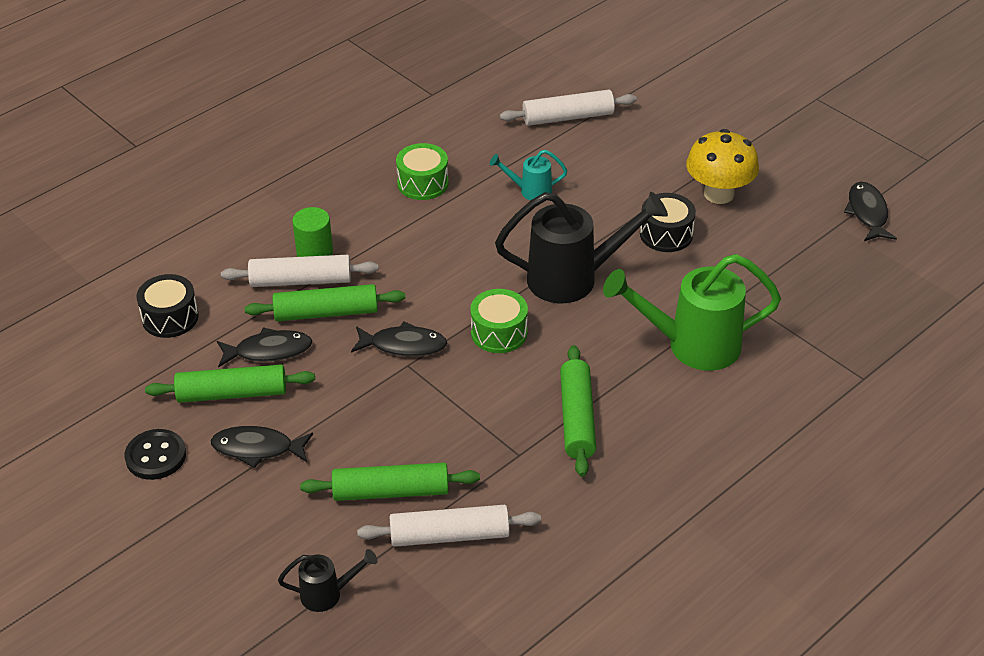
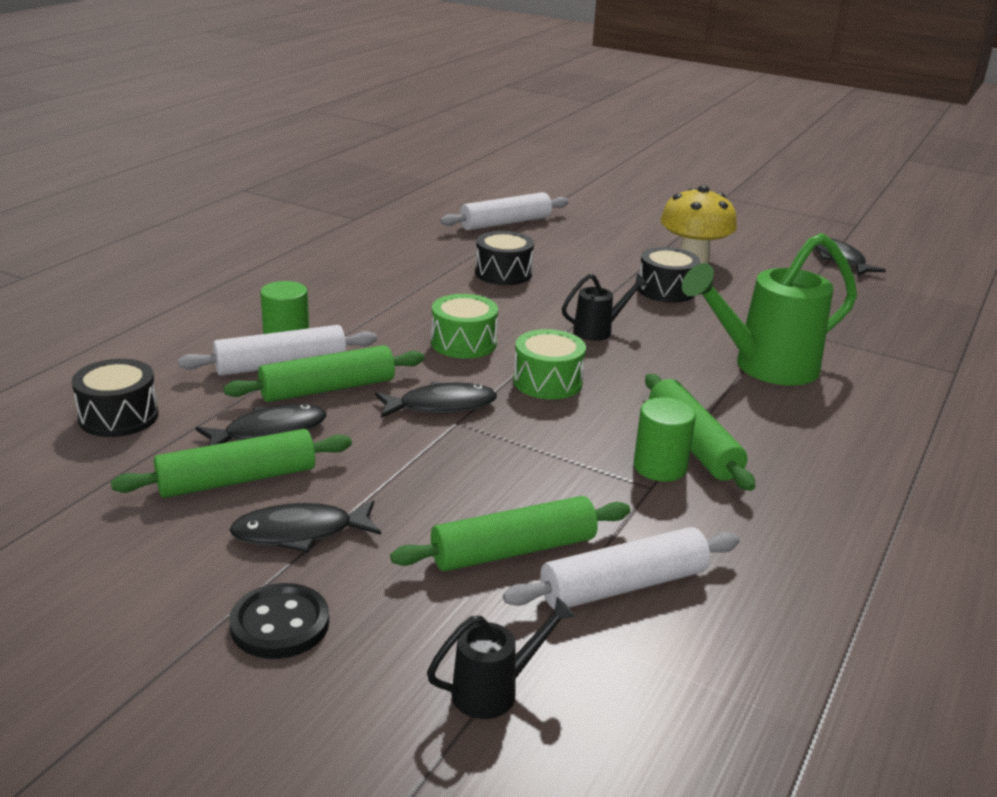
camera: 20 degrees left, 15 degrees down
black button [124,429,186,480] -> black button moved to [229,583,329,659]
green drum [396,143,449,200] -> green drum moved to [431,294,498,359]
turquoise watering can [490,150,567,201] -> black drum [475,231,534,285]
black watering can [495,192,668,303] -> black watering can [562,273,648,341], size x0.49
none -> green cylinder [634,397,696,482]

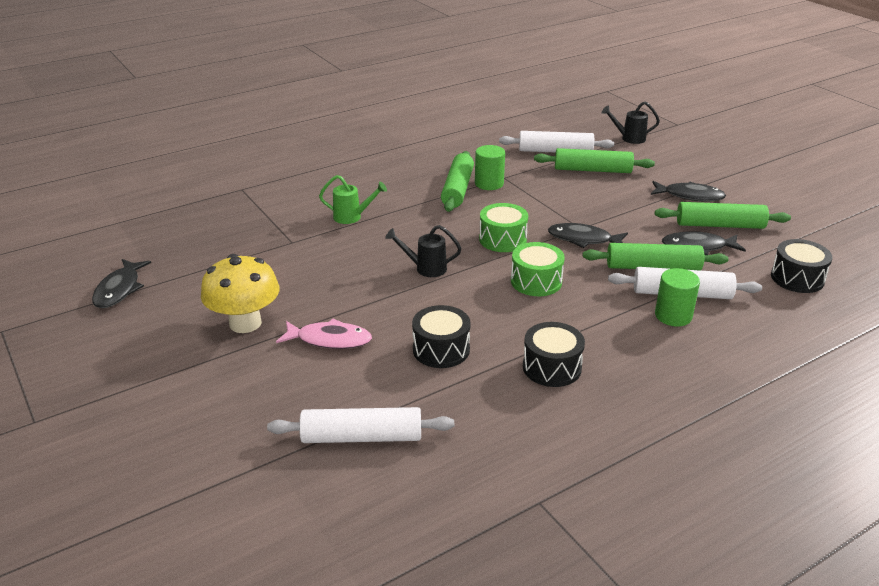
camera: 150 degrees left, 5 degrees up
black button [229,583,329,659] -> none
black drum [638,247,700,303] -> black drum moved to [523,322,585,387]
green watering can [682,233,857,385] -> green watering can [319,175,387,224], size x0.49
none -> pink fish [276,319,372,349]

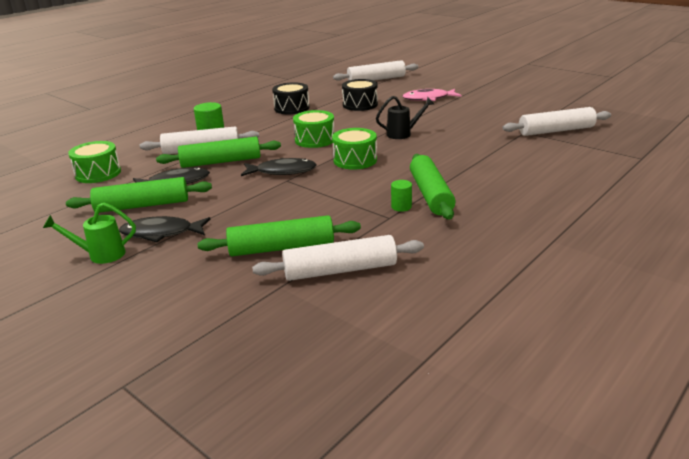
camera: 165 degrees right, 5 degrees down
black fish [92,259,151,308] -> none
yellow mushroom [201,254,279,333] -> none
green watering can [319,175,387,224] -> green watering can moved to [43,203,136,264]
green cylinder [475,145,505,190] -> green cylinder [391,180,412,212], size x0.59
black watering can [602,101,660,144] -> none
black drum [771,239,832,293] -> green drum [68,141,121,183]
none -> white rolling pin [503,107,611,136]

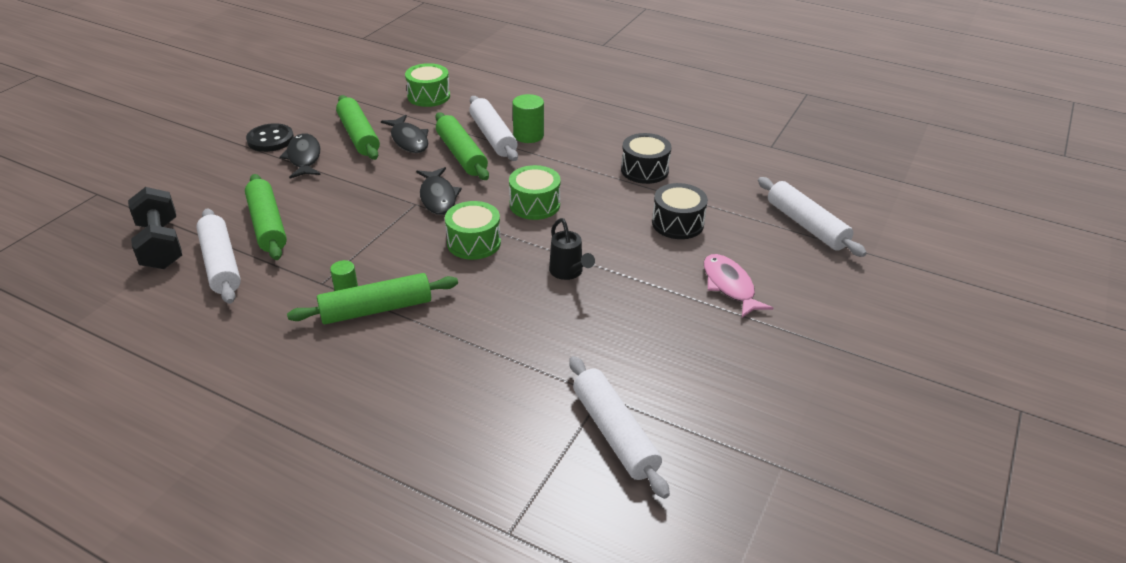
camera: 75 degrees right, 10 degrees up
green watering can [43,203,136,264] -> black button [246,123,294,152]
none -> black dumbbell [128,187,182,269]

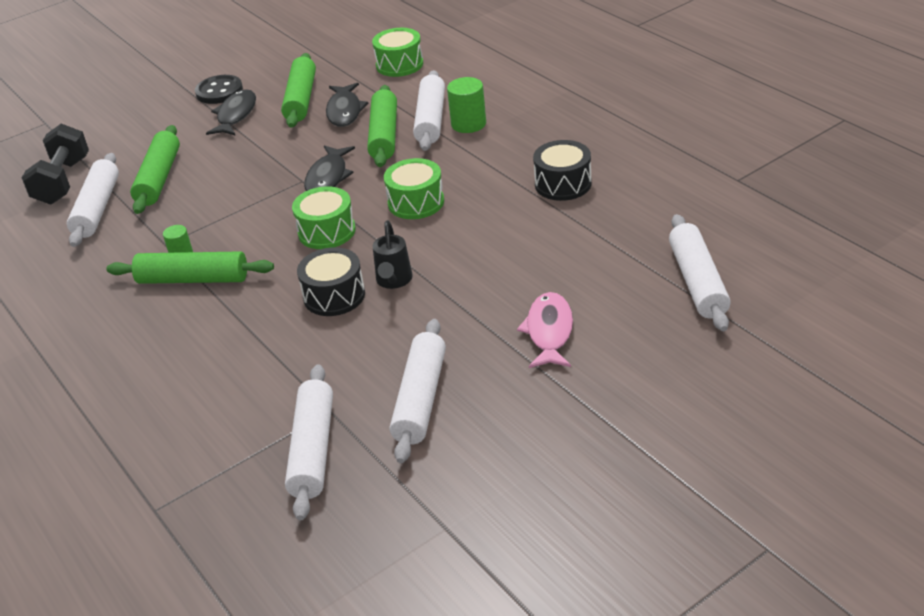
camera: 30 degrees right, 0 degrees up
black drum [652,183,708,239] -> black drum moved to [297,247,365,316]
none -> white rolling pin [390,319,446,463]

